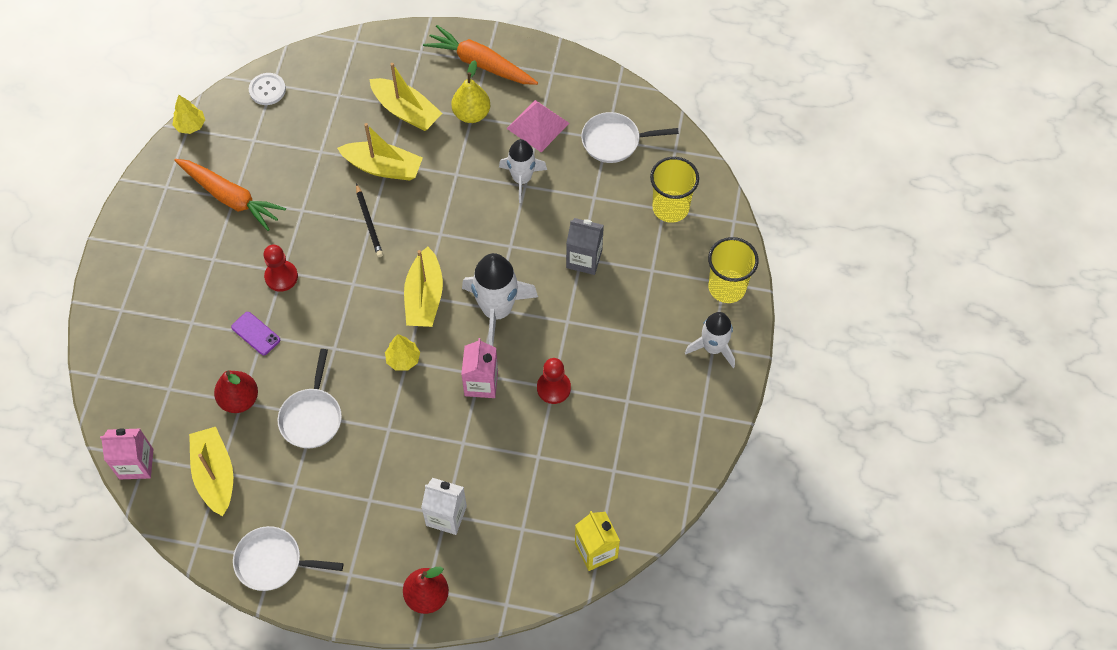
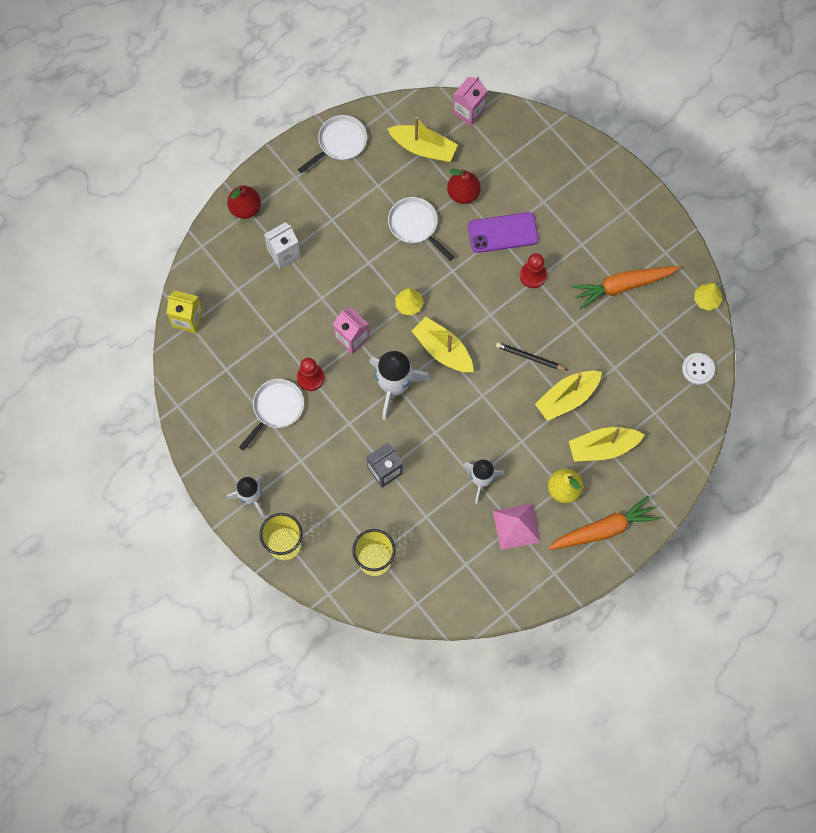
camera: 130 degrees right, 10 degrees up
purple phone [231,312,280,355] -> purple phone [468,212,538,253], size x1.71
white pan [581,112,679,163] -> white pan moved to [239,379,304,451]

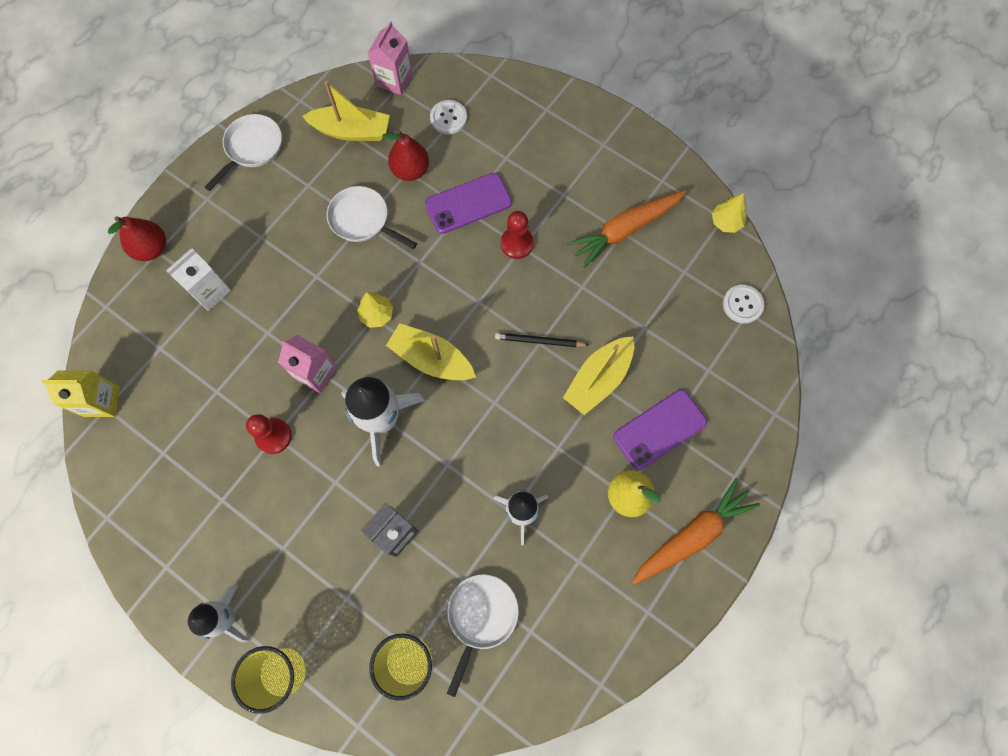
camera: 15 degrees left, 0 degrees up
white pan [239,379,304,451] -> white pan moved to [447,574,519,697]
pink pyramid [493,503,541,550] -> none
yellow boat [569,427,644,462] -> purple phone [613,390,707,470]
none -> white button [430,100,467,134]

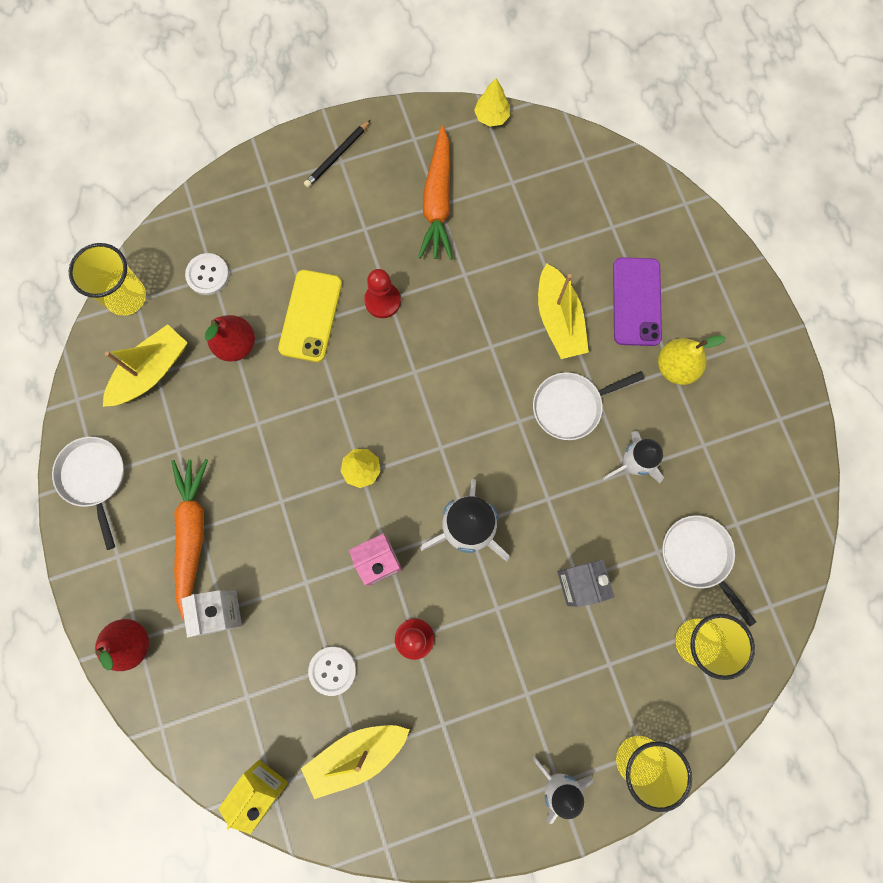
camera: 55 degrees left, 5 degrees up
white pan [327,186,417,249] -> white pan moved to [533,371,644,440]
pink carton [368,21,413,95] -> yellow cup [69,243,146,316]
yellow boat [386,323,476,380] -> yellow boat moved to [301,725,410,799]
purple phone [425,173,512,234] -> yellow phone [278,270,342,362]
black pencil [495,333,589,347] -> black pencil moved to [304,120,371,188]
orange carrot [632,478,760,585] -> orange carrot moved to [171,459,208,619]
white button [723,285,764,324] -> white button moved to [308,646,356,696]

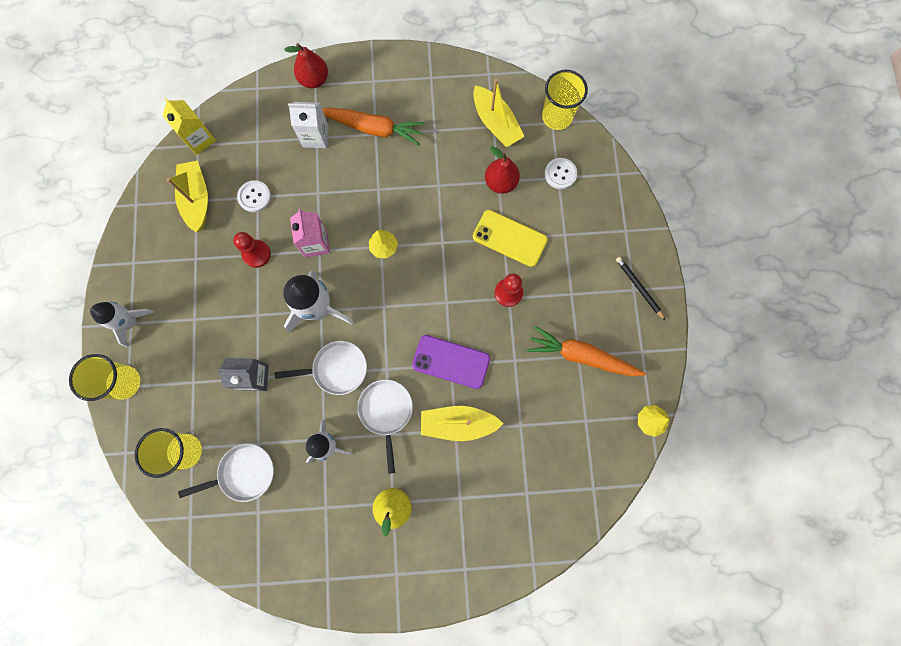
camera: 105 degrees right, 0 degrees up
white pan [52,437,124,550] -> white pan moved to [275,341,367,395]
purple phone [613,257,662,346] -> purple phone moved to [412,335,490,389]

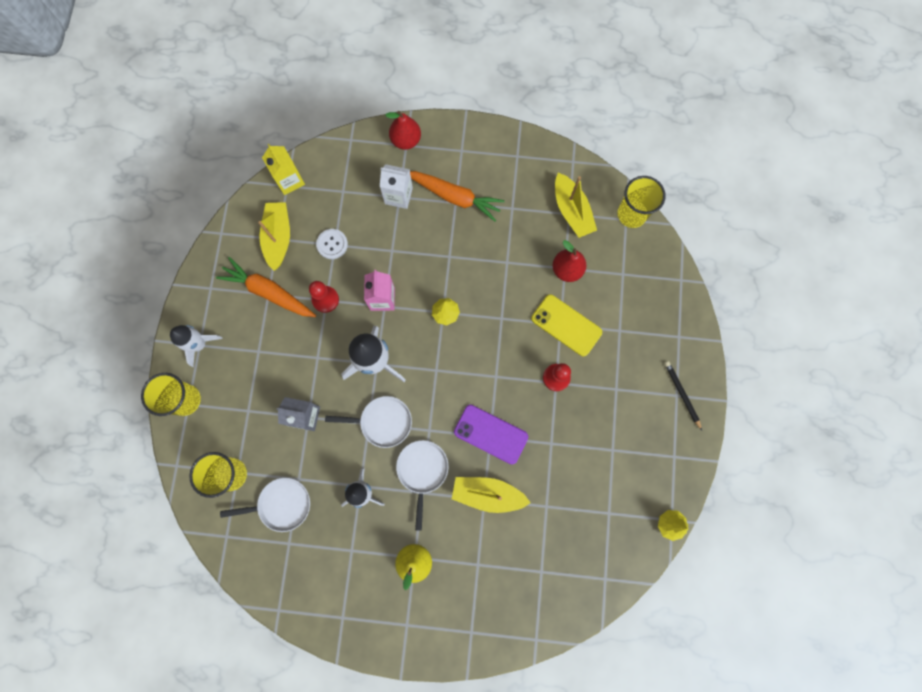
camera: 10 degrees right, 0 degrees up
orange carrot [527,326,646,377] -> orange carrot moved to [216,257,316,317]
white button [544,158,577,189] -> none

